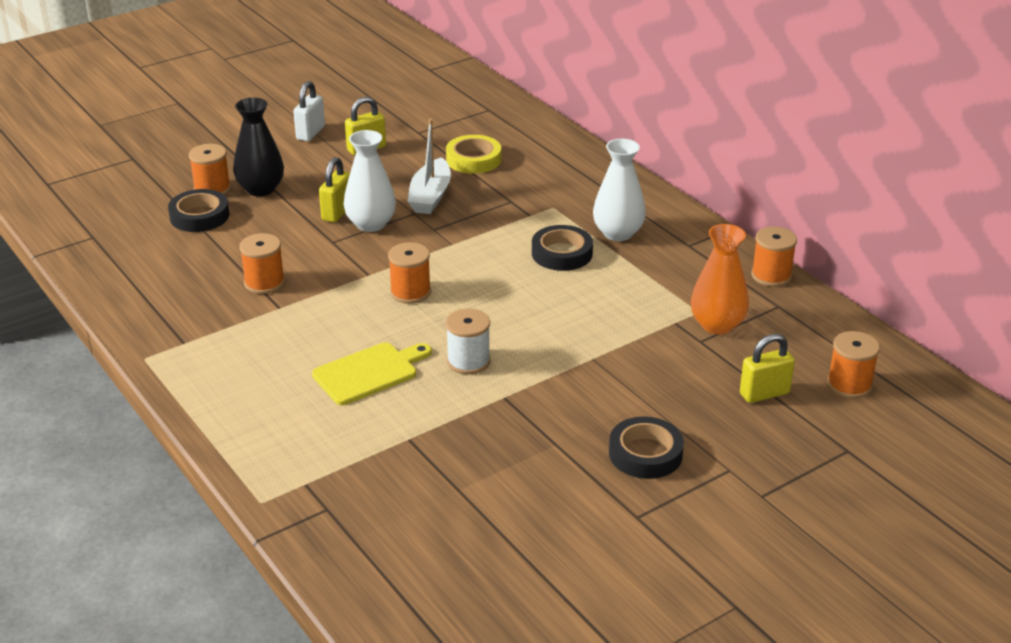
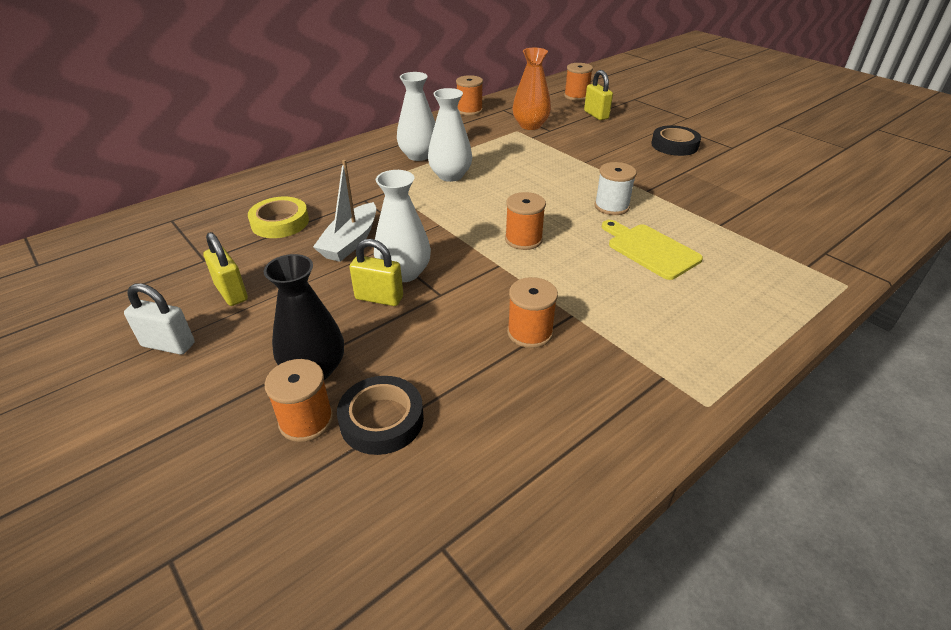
camera: 95 degrees left, 5 degrees up
white boat [407,119,451,214] -> white boat turned 105 degrees clockwise [313,160,376,262]
black tape [532,225,593,271] -> white vase [428,88,472,182]

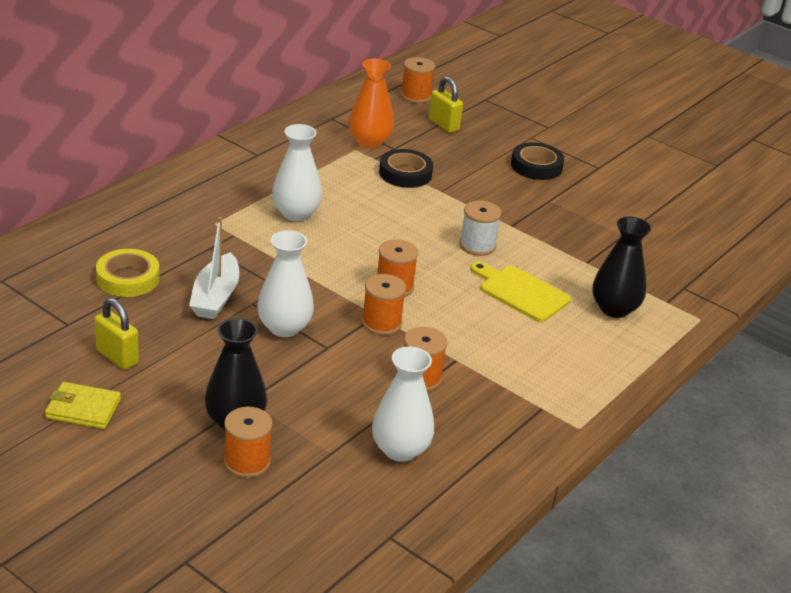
camera: 15 degrees left, 5 degrees down
white padlock [124,284,195,355] -> yellow wallet [45,382,121,429]
black tape [337,376,424,455] -> black tape moved to [379,149,433,188]
yellow padlock [349,239,403,306] -> none
white vase [397,72,435,161] -> white vase moved to [372,347,434,462]
orange spool [456,75,483,116] -> orange spool moved to [362,274,406,335]
none -> black vase [593,217,651,318]

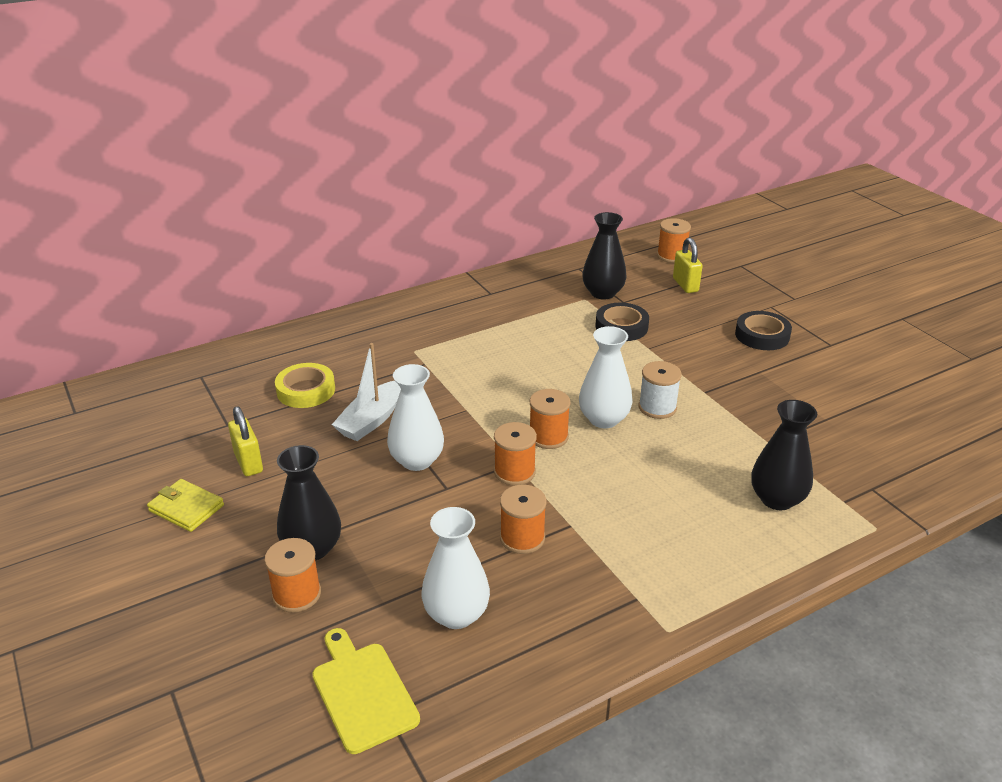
camera: 25 degrees right, 0 degrees up
white vase [272,124,322,221] -> white vase moved to [579,326,633,428]
orange vase [349,59,394,148] -> black vase [582,212,626,300]
yellow cutting board [470,262,571,322] -> yellow cutting board moved to [312,628,420,754]

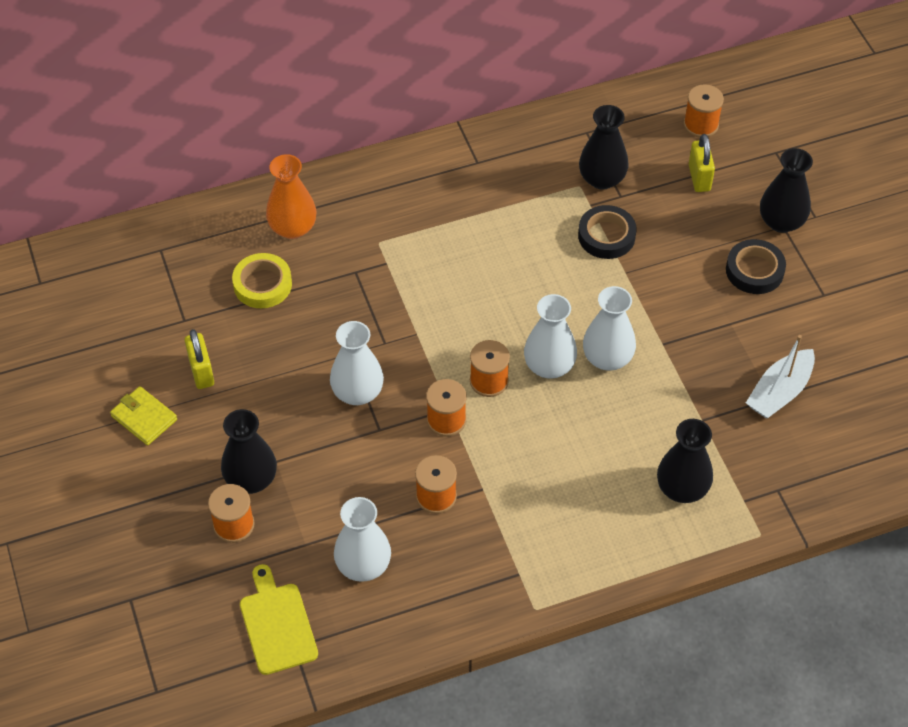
camera: 10 degrees right, 20 degrees up
white boat [332,343,401,441] -> white boat moved to [746,335,815,419]
white spool [639,361,682,419] -> white vase [583,286,636,371]
none -> orange vase [266,154,317,239]
none -> black vase [760,148,813,233]

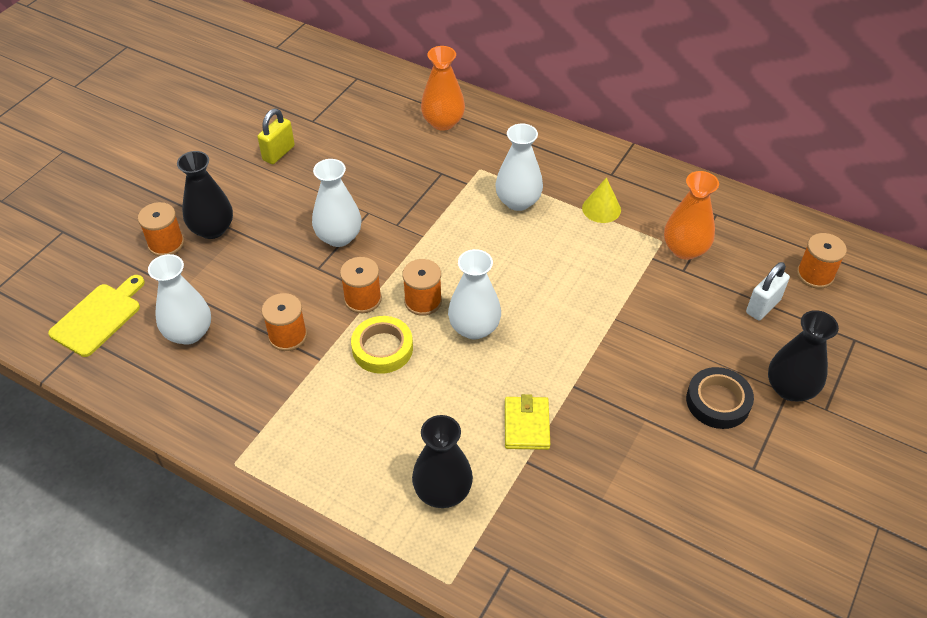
camera: 50 degrees right, 5 degrees down
yellow wallet [110,386,177,445] -> yellow wallet moved to [505,394,550,450]
yellow tape [232,253,292,308] -> yellow tape moved to [351,316,413,374]
black tape [578,205,636,259] -> none
black vase [579,105,628,190] -> orange vase [664,171,719,260]
white vase [583,286,636,371] -> white vase moved to [495,124,543,211]
yellow padlock [689,134,715,192] -> white padlock [746,262,790,320]
white boat [746,335,815,419] -> none
none -> yellow cone [582,177,621,223]

